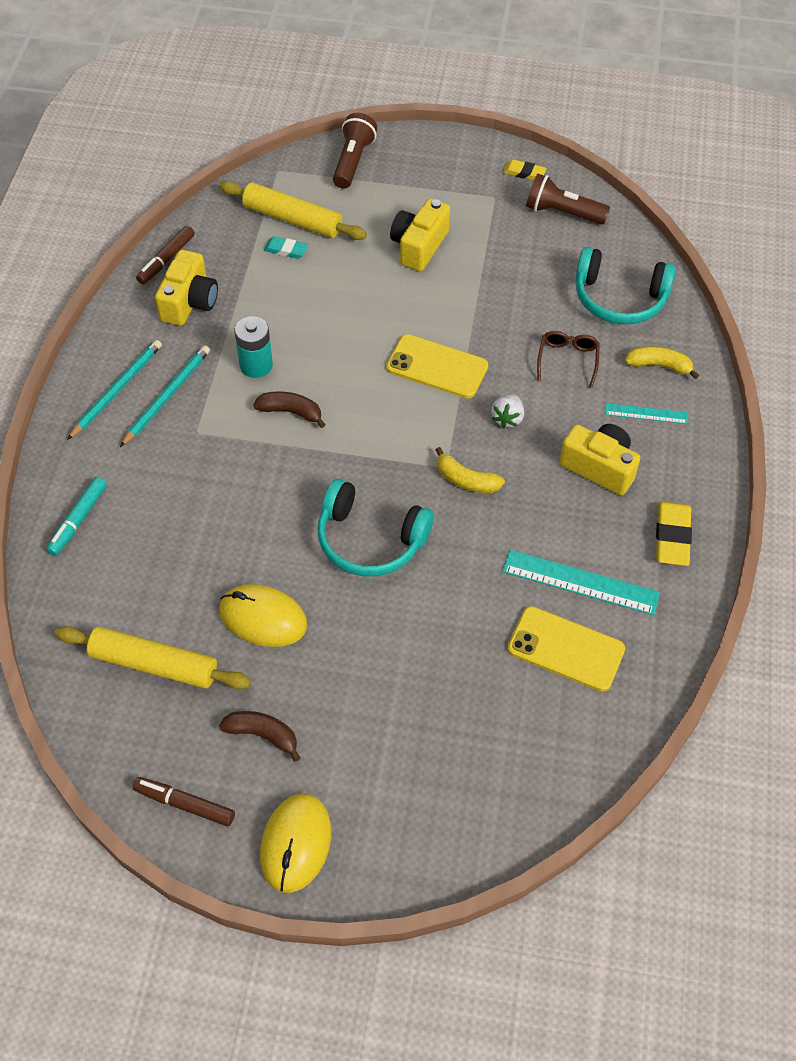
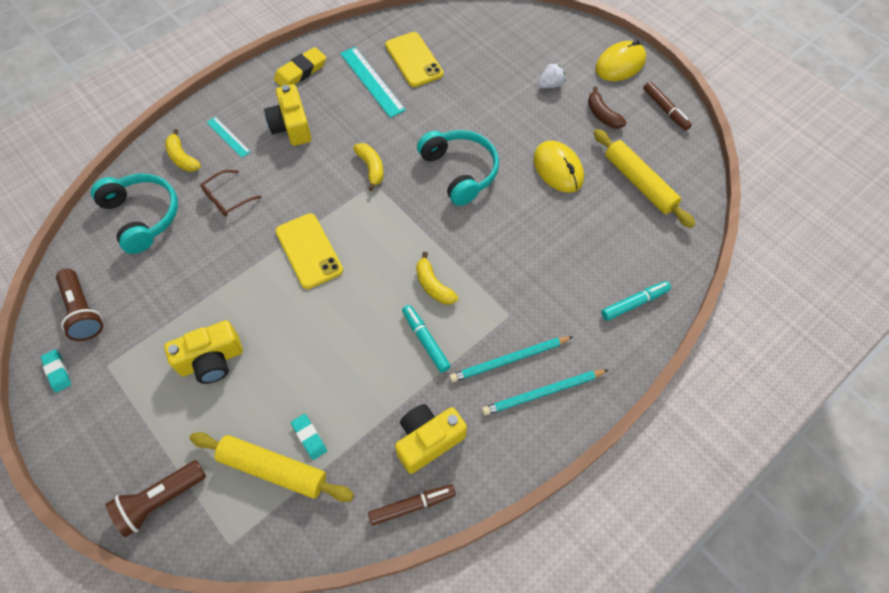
camera: 140 degrees left, 5 degrees up
yellow rolling pin [219,181,367,240] -> yellow rolling pin turned 45 degrees counterclockwise [190,432,354,502]
turquoise battery [235,316,273,378] -> turquoise marker [402,305,451,373]
brown banana [253,391,326,428] -> yellow banana [416,252,458,304]
white strawberry [491,394,524,429] -> white strawberry moved to [538,63,566,88]
yellow eraser [503,160,547,180] -> turquoise eraser [41,349,71,393]

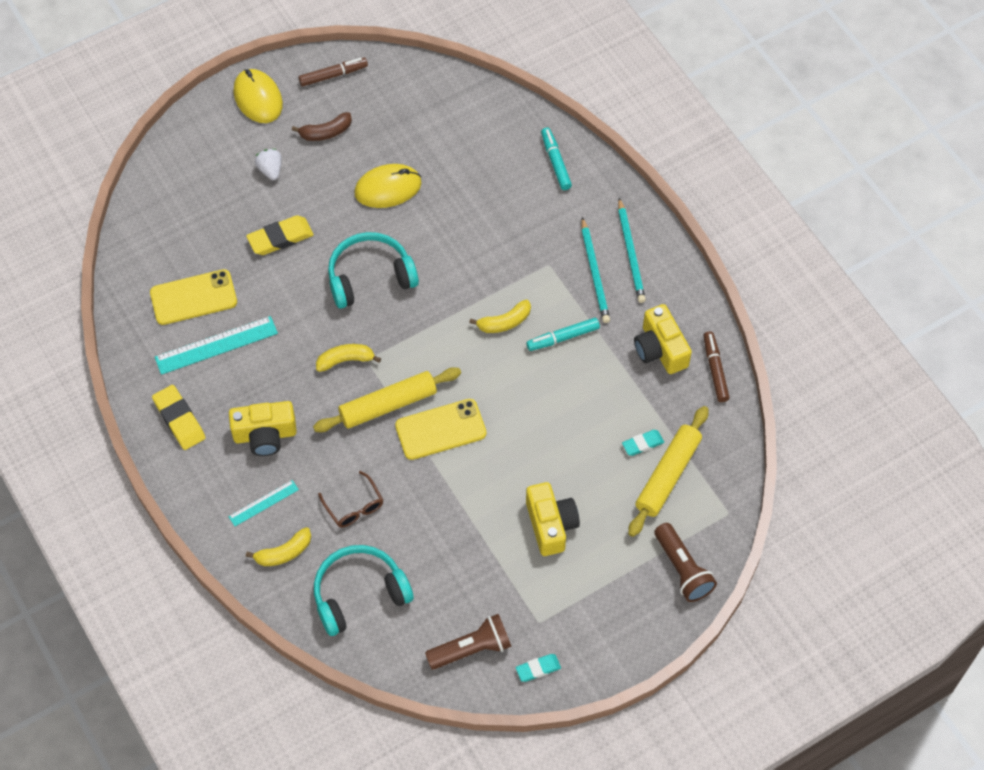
camera: 80 degrees left, 0 degrees up
yellow rolling pin [593,129,695,228] -> yellow rolling pin moved to [313,367,461,432]
none -> yellow eraser [246,216,314,255]

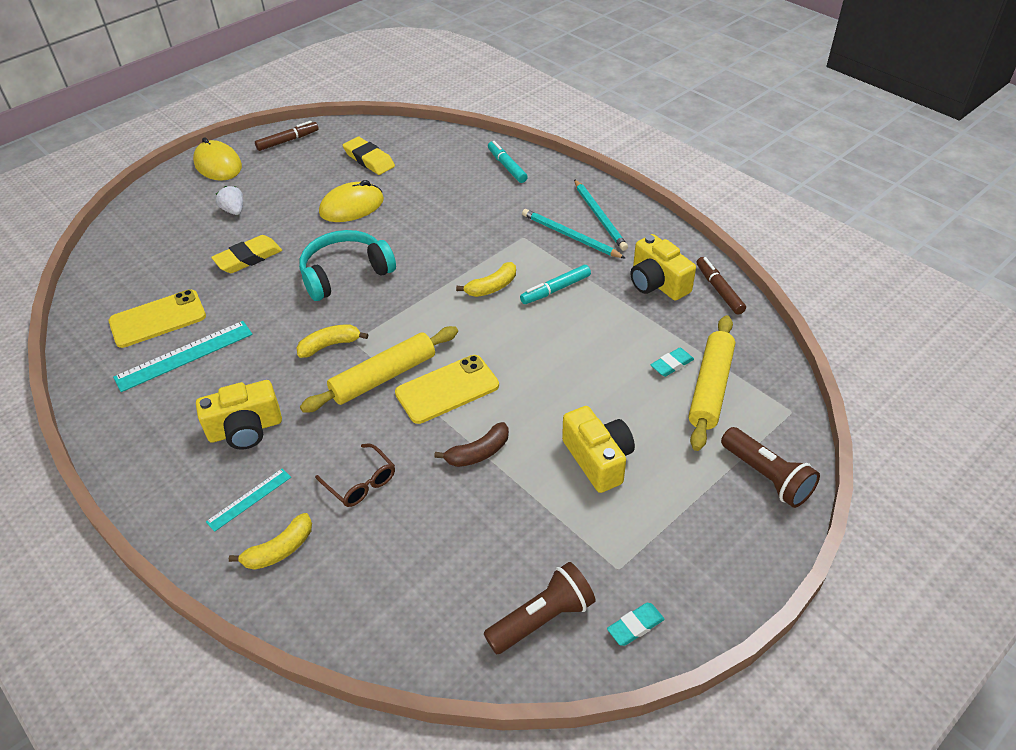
camera: 10 degrees left, 15 degrees down
yellow eraser [152,385,206,450] -> yellow eraser moved to [343,137,395,175]
brown banana [292,112,352,141] -> brown banana moved to [434,422,509,467]
turquoise headphones [314,545,414,636] -> none
turquoise pencil [581,217,610,323] -> turquoise pencil turned 150 degrees clockwise [522,209,626,259]

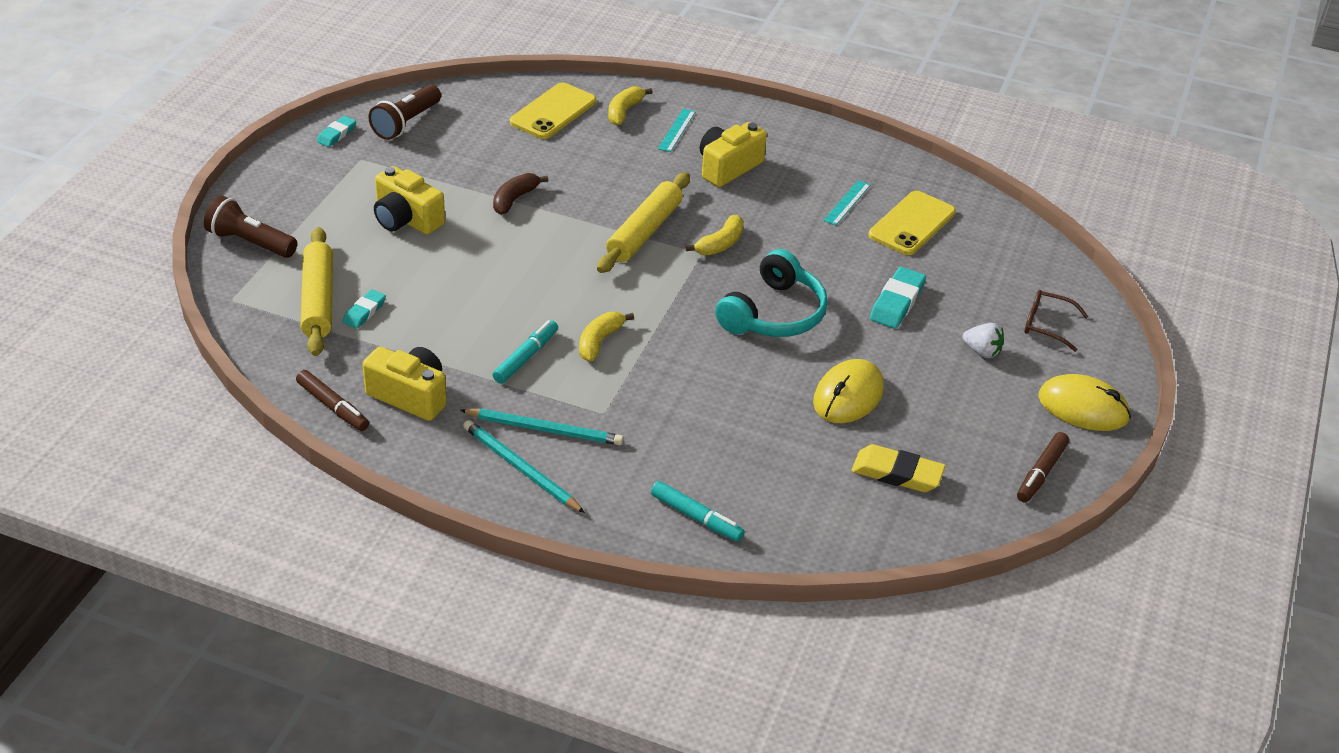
camera: 150 degrees right, 5 degrees down
turquoise ruler [113,321,252,392] -> turquoise ruler [823,180,870,225], size x0.58
yellow eraser [211,235,282,273] -> turquoise eraser [870,267,926,329]
brown glasses [315,444,395,507] -> brown glasses moved to [1024,290,1088,352]
yellow phone [395,355,499,424] -> yellow phone moved to [510,82,596,139]

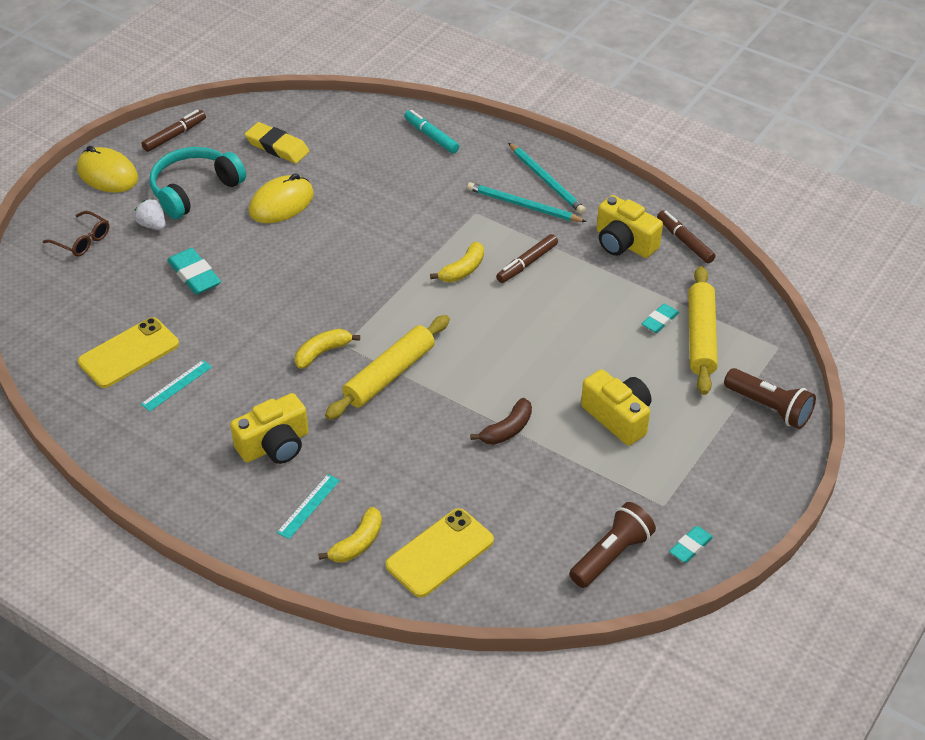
camera: 165 degrees left, 5 degrees up
turquoise marker [492,320,558,384] -> brown marker [496,234,558,283]
turquoise headphones [715,249,828,337] -> turquoise headphones moved to [150,147,246,219]
turquoise eraser [870,267,926,329] -> turquoise eraser turned 75 degrees counterclockwise [167,248,221,295]

